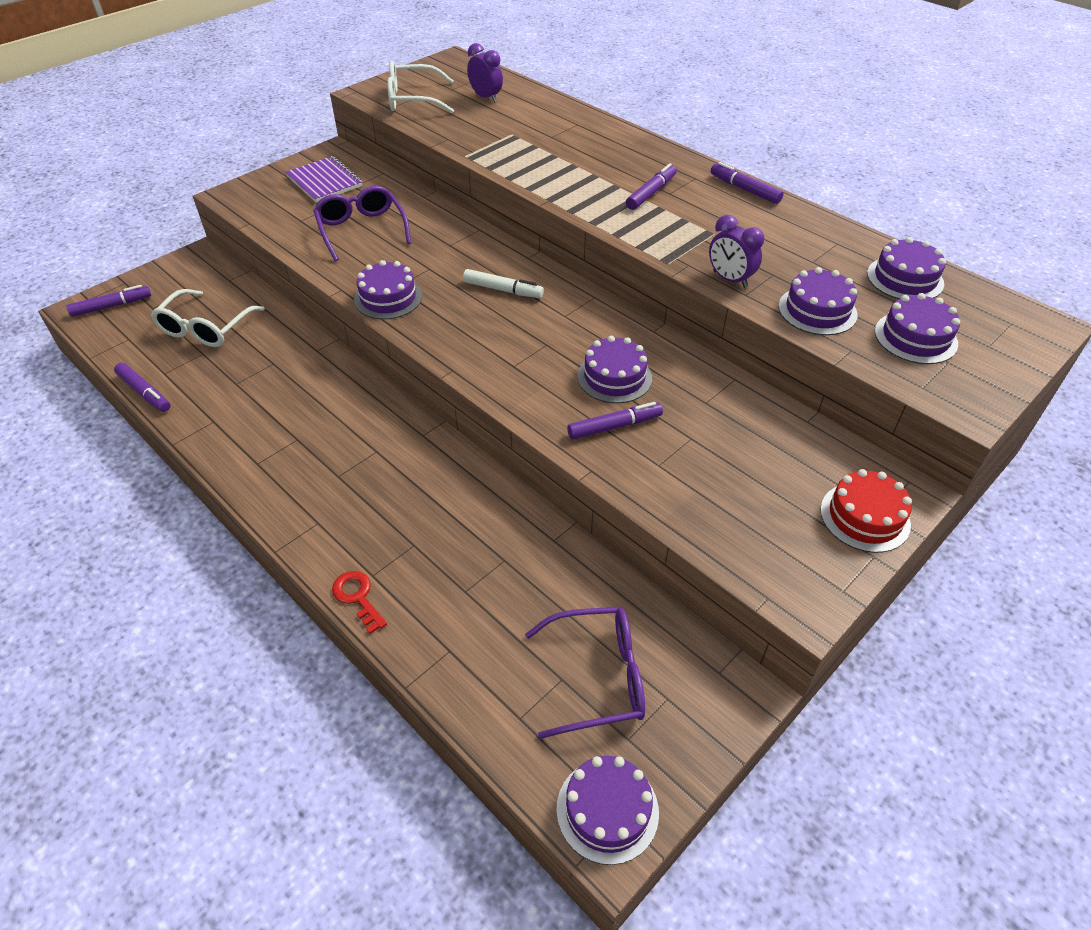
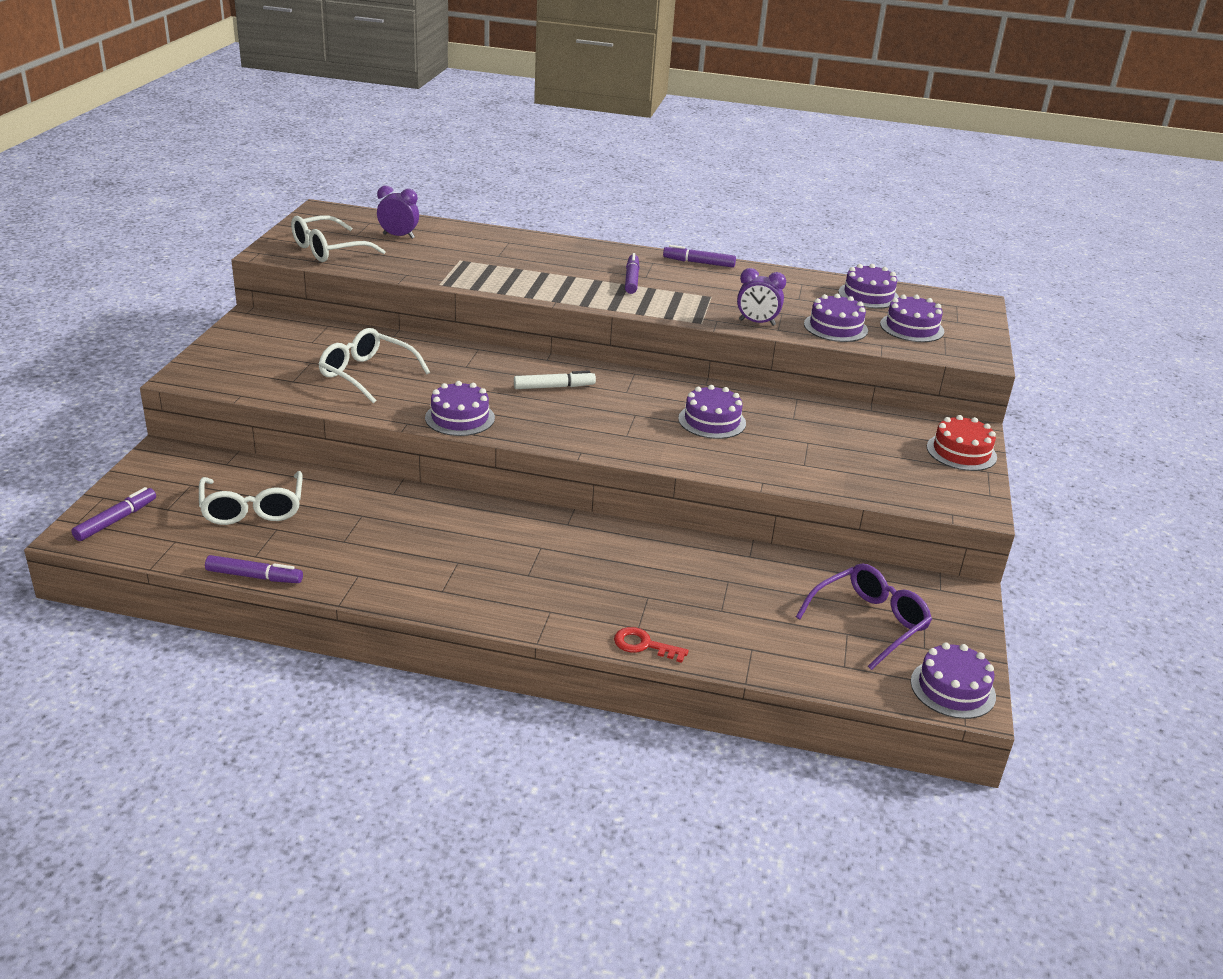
camera: 35 degrees left, 15 degrees down
purple notebook [285,156,363,202] -> none
purple glasses [313,186,411,261] -> white glasses [319,328,430,404]
purple marker [567,402,663,440] -> none

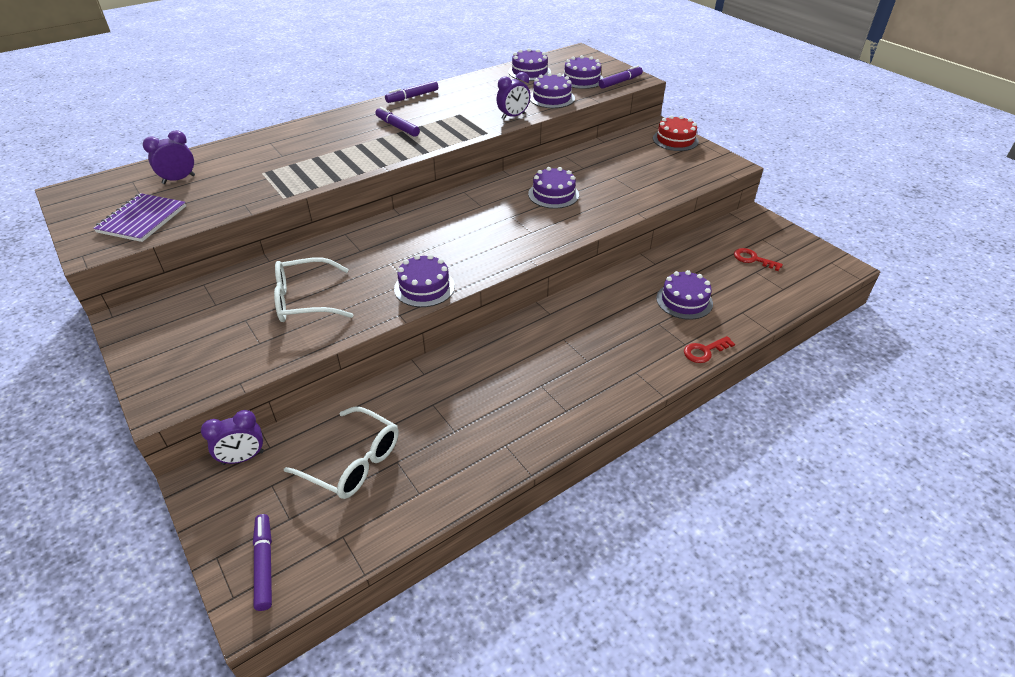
camera: 45 degrees left, 10 degrees up
purple marker [205,555,303,583] -> purple marker moved to [599,65,643,89]
white glasses [291,215,385,262] -> purple notebook [93,193,186,242]
white marker [514,371,596,389] -> none
purple glasses [796,563,932,670] -> red key [734,248,783,271]
purple cake [911,642,996,719] -> purple cake moved to [656,270,713,320]
none -> purple clock [201,410,264,465]

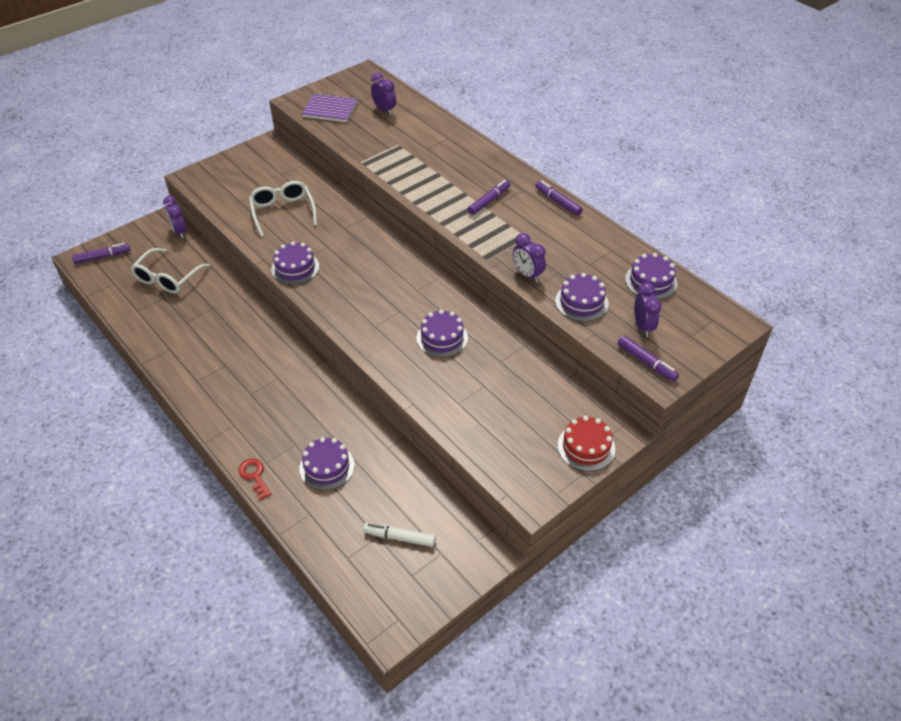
camera: 85 degrees right, 5 degrees up
purple cake [562,55,603,89] -> purple clock [634,283,662,337]
red key [734,248,783,271] -> white marker [363,523,436,547]

